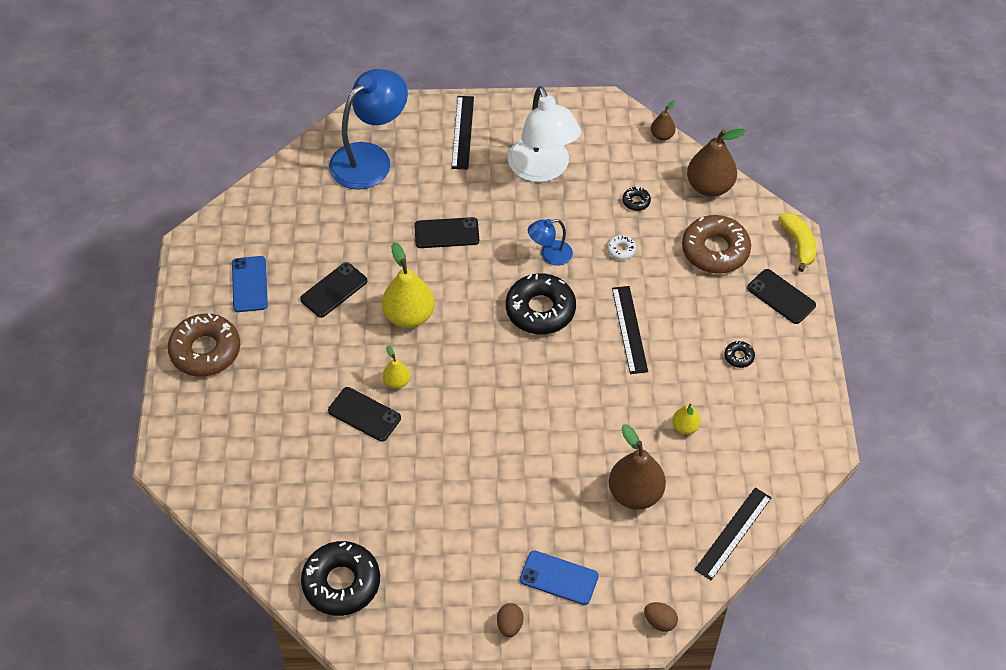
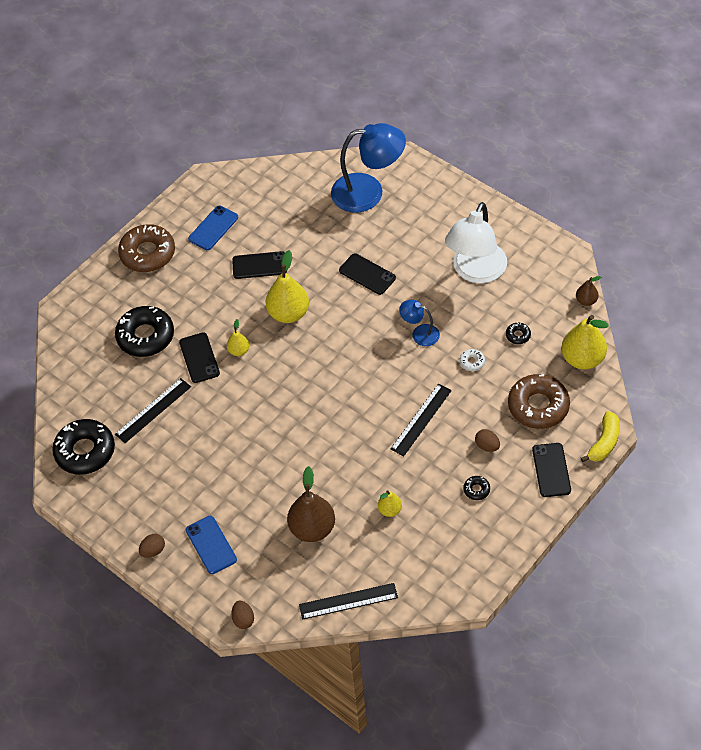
camera: 45 degrees right, 0 degrees up
black ruler [451,96,474,170] -> black ruler moved to [115,378,191,443]
black donut [506,273,576,334] -> black donut moved to [115,306,174,357]
brown pear [687,129,746,197] -> yellow pear [561,315,609,370]
none -> brown egg [475,429,500,452]

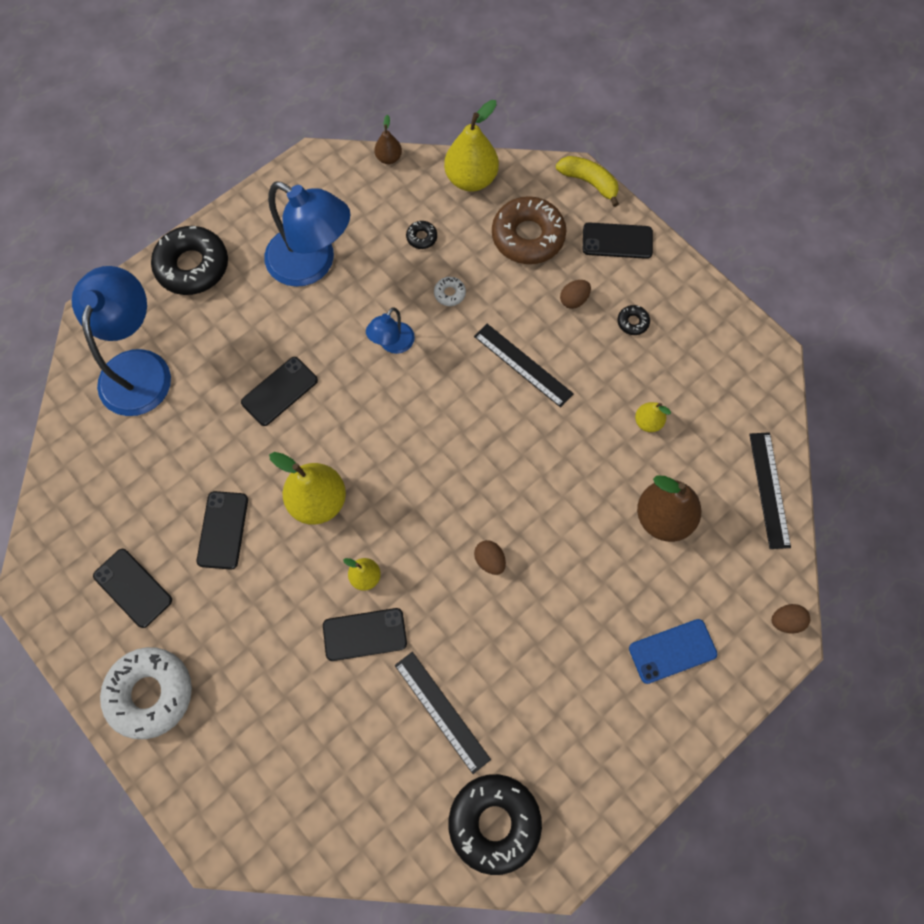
camera: 85 degrees left, 15 degrees up
black donut [115,306,174,357] -> black donut moved to [151,226,228,295]
brown donut [118,224,175,272] -> white donut [100,647,192,739]
brown egg [139,534,165,558] -> brown egg moved to [474,540,506,575]
blue phone [188,206,238,250] -> black phone [93,549,172,628]
white lamp [445,202,507,283] -> blue lamp [264,181,351,287]

